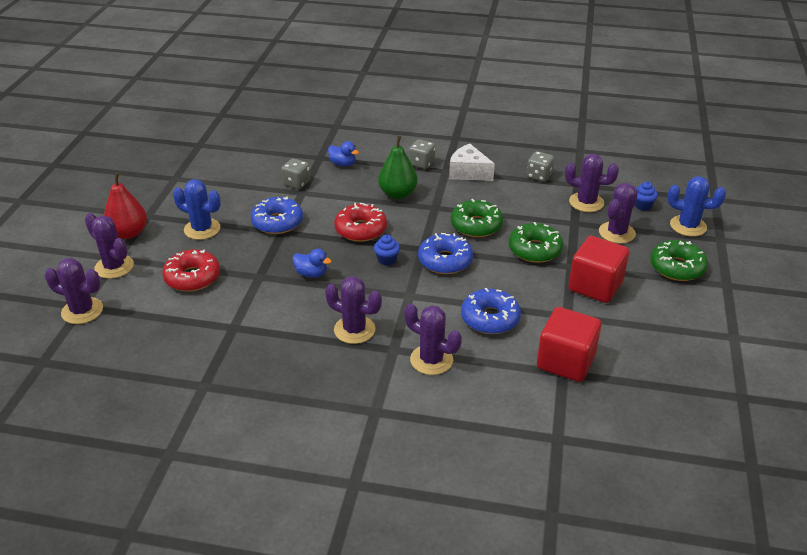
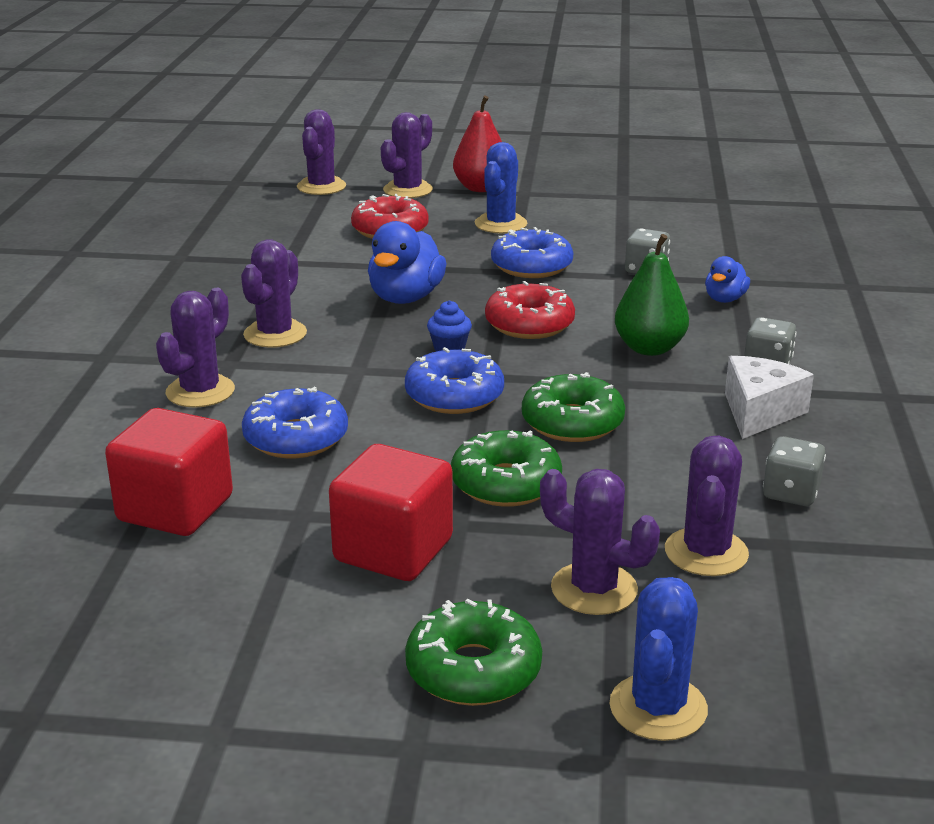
camera: 85 degrees right, 10 degrees down
blue duck [292,249,332,278] -> blue duck [368,221,447,304], size x1.76
blue cupcake [635,181,658,211] -> none

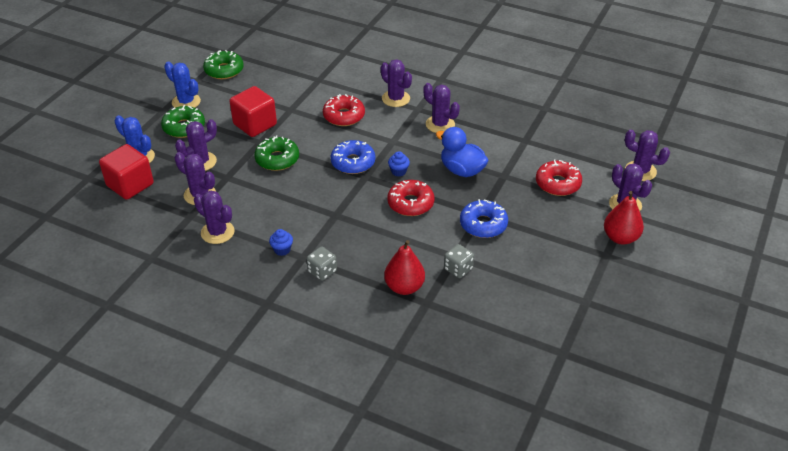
camera: 110 degrees right, 15 degrees up
red cube [105,408,233,536] -> red cube moved to [99,144,154,200]
blue donut [242,387,348,458] -> red donut [323,94,365,126]
blue cactus [475,142,527,233] -> blue cactus moved to [164,61,201,108]
green donut [522,372,625,442] -> green donut moved to [203,50,244,79]
green pear [615,234,689,356] -> none
blue duck [705,256,750,303] -> red pear [384,240,425,295]
white cheese [725,356,814,439] -> blue cupcake [269,229,293,256]
grey dice [763,436,826,506] -> purple cactus [194,191,235,244]

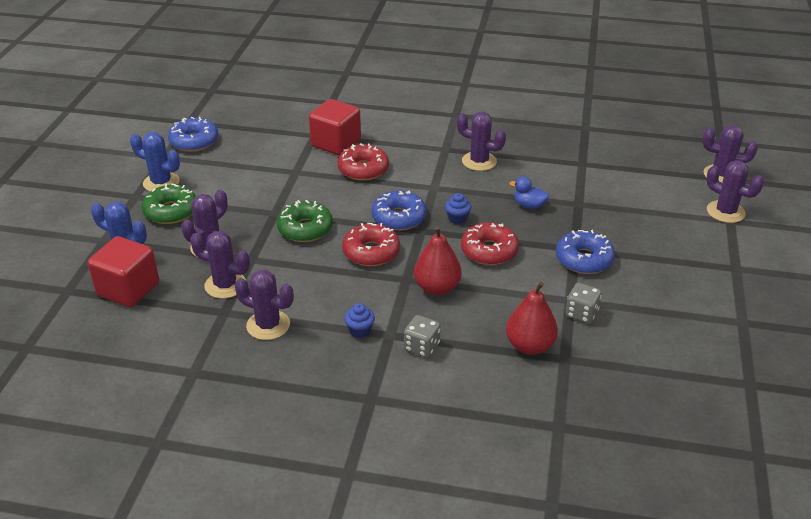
camera: 15 degrees left, 5 degrees down
green donut [203,50,244,79] -> blue donut [168,117,218,152]
red cube [229,86,277,137] -> red cube moved to [309,99,361,155]
purple cactus [381,59,412,107] -> none
blue duck [436,127,489,177] -> blue duck [509,176,549,209], size x0.57
red donut [536,160,582,196] -> red donut moved to [342,223,400,266]
red pear [604,191,644,245] -> red pear moved to [414,226,462,295]

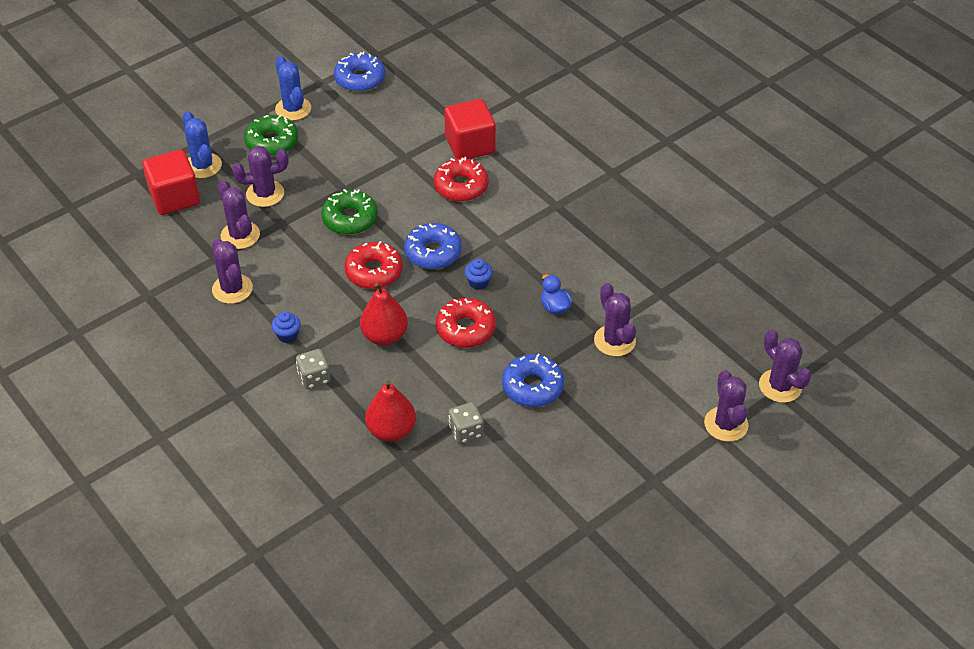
camera: 40 degrees right, 10 degrees up
purple cactus [457,112,506,171] -> purple cactus moved to [594,283,636,357]

